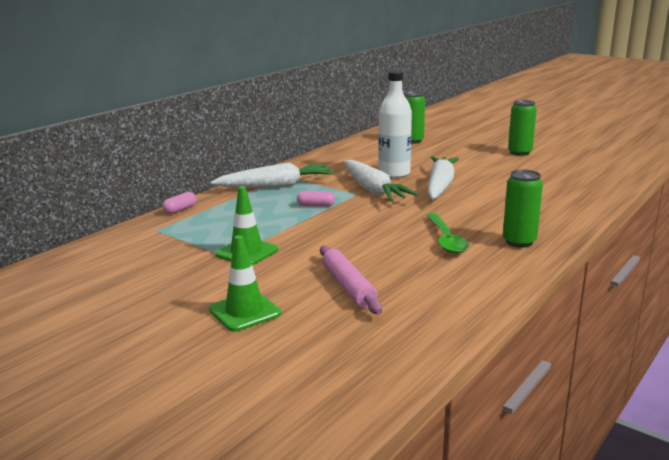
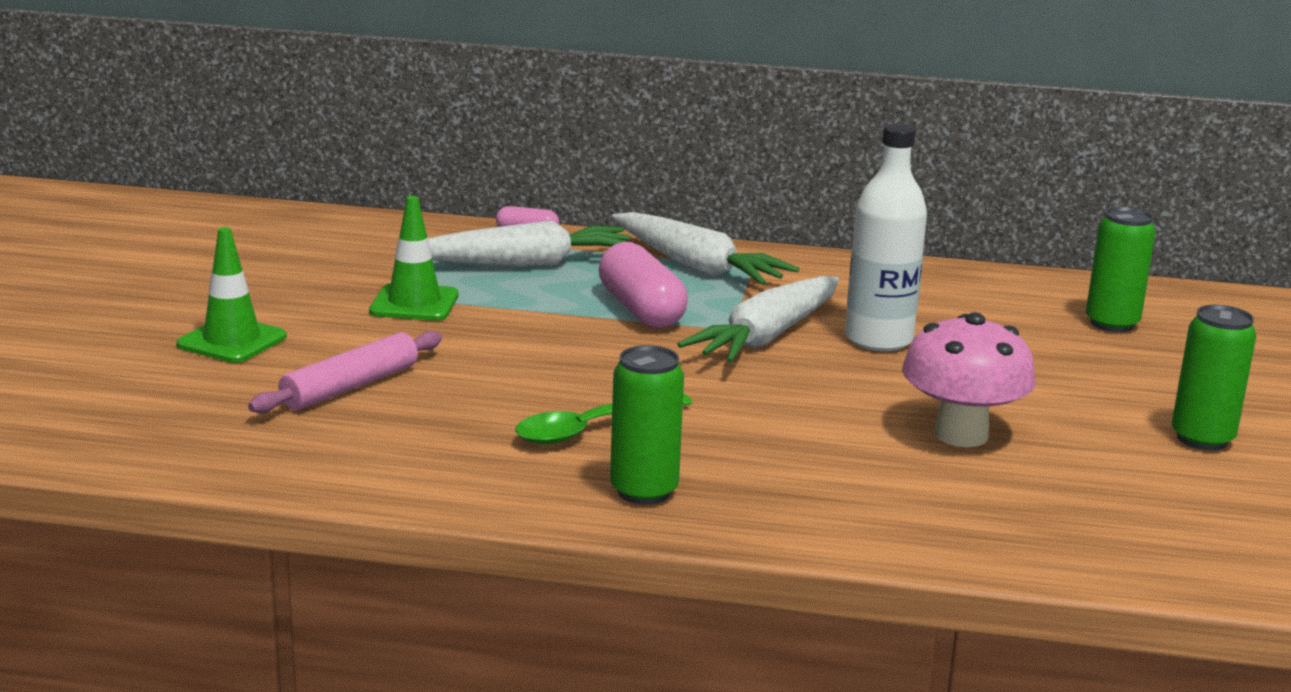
camera: 60 degrees right, 0 degrees up
pink capsule [297,191,335,207] -> pink capsule [599,242,688,328], size x1.96
white carrot [428,156,459,199] -> white carrot moved to [428,221,630,267]
none -> pink mushroom [902,312,1035,447]

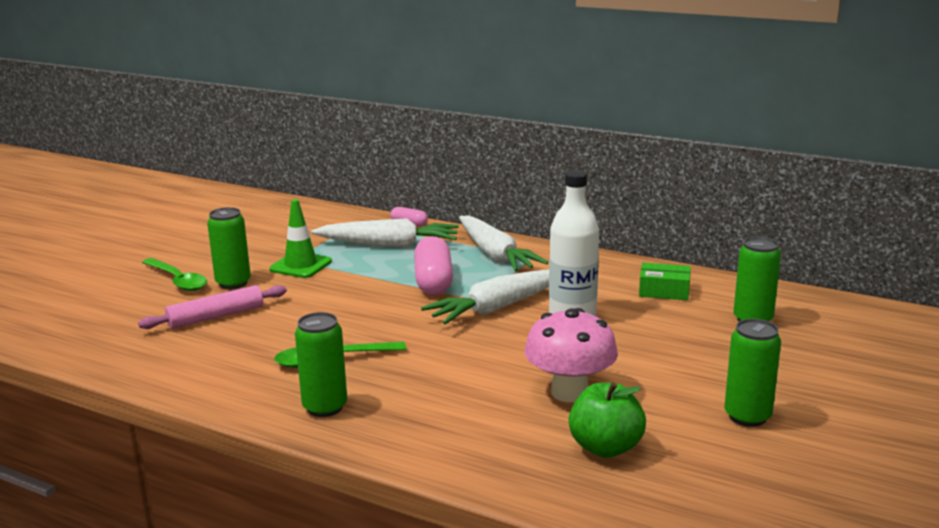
camera: 20 degrees right, 0 degrees up
green traffic cone [176,227,287,363] -> green spoon [142,258,207,291]
none -> green can [207,207,251,289]
none -> green apple [569,382,646,458]
none -> green box [639,263,691,300]

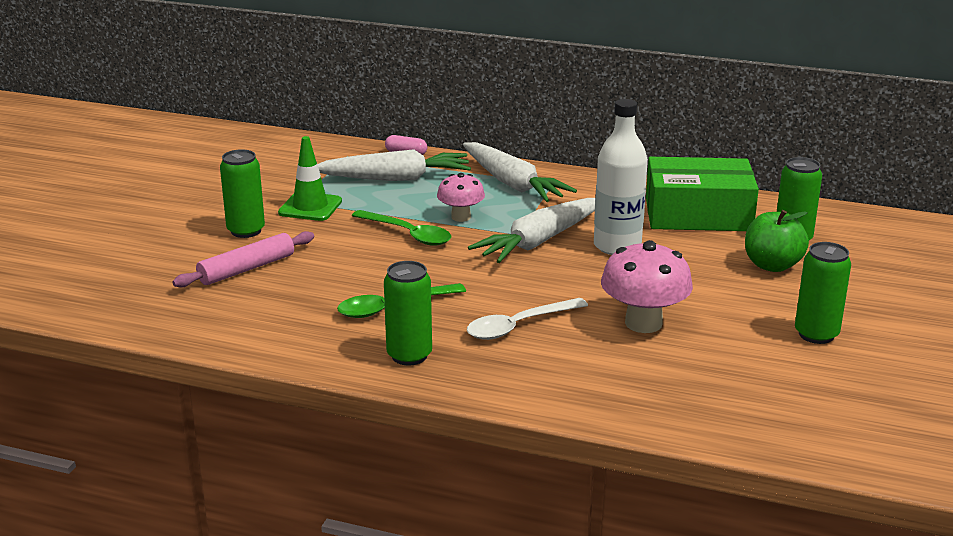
camera: 10 degrees left, 5 degrees up
green spoon [142,258,207,291] -> green spoon moved to [352,210,451,246]
pink capsule [414,236,453,295] -> pink mushroom [437,173,485,222]
green apple [569,382,646,458] -> green apple moved to [745,210,809,272]
green box [639,263,691,300] -> green box [646,157,759,231], size x2.06
none -> white spoon [467,298,588,340]

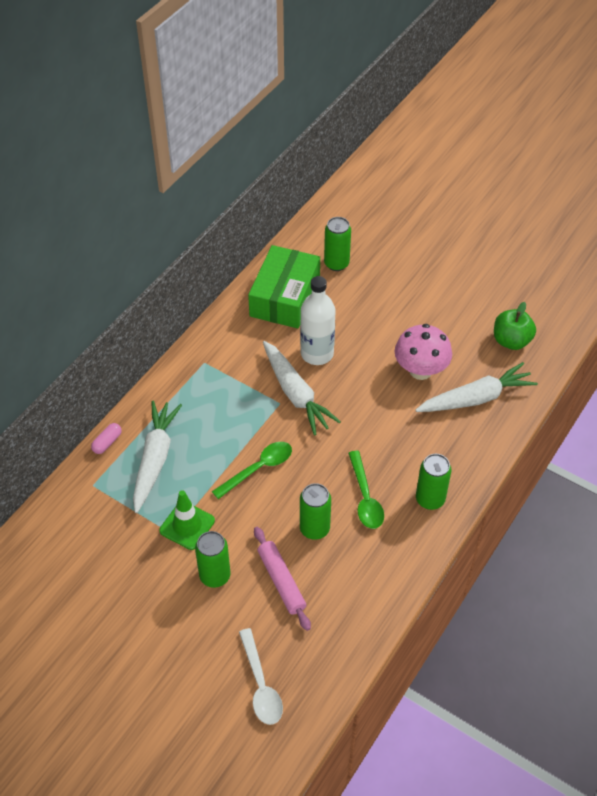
camera: 75 degrees left, 25 degrees up
pink mushroom [437,173,485,222] -> none
white carrot [463,142,577,202] -> white carrot moved to [416,362,538,412]
white spoon [467,298,588,340] -> white spoon moved to [239,628,283,725]
green apple [745,210,809,272] -> green apple moved to [494,302,536,350]
green can [795,242,851,344] -> green can moved to [300,483,331,540]

